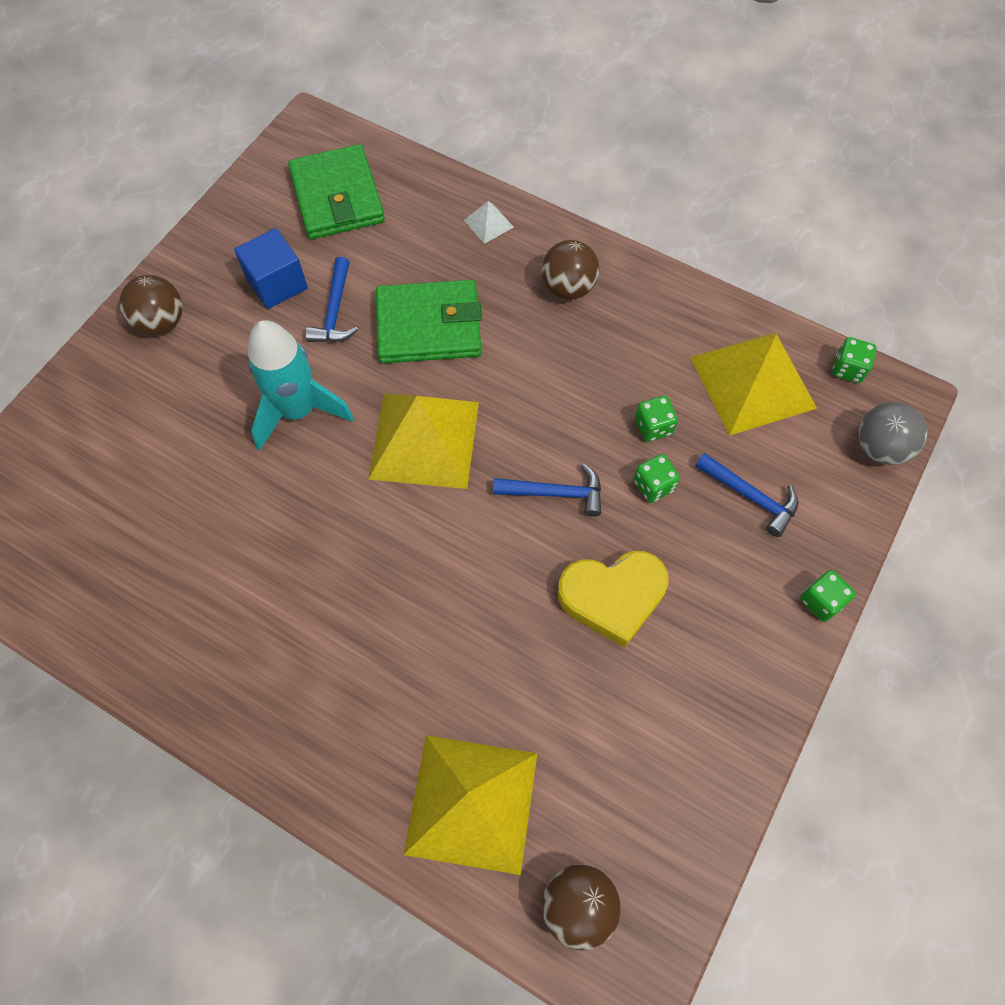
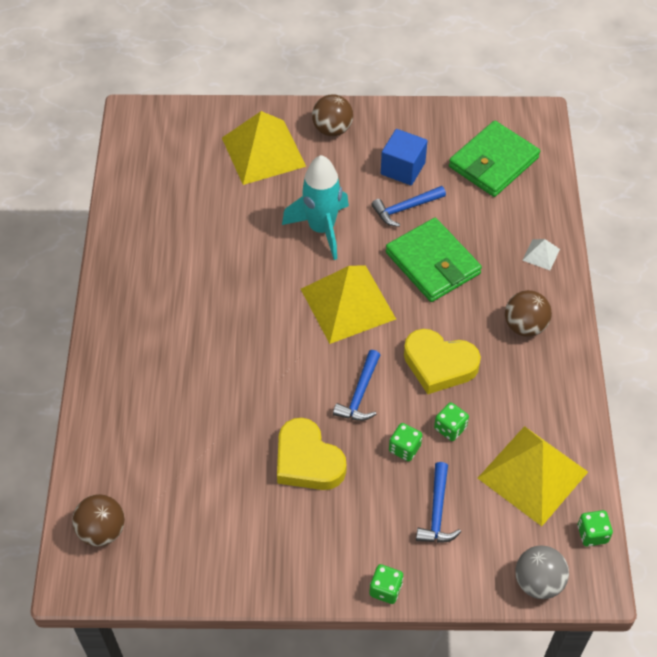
camera: 60 degrees right, 10 degrees down
yellow pyramid [403,735,537,875] -> yellow pyramid moved to [222,111,306,185]
blue hammer [493,463,601,517] -> blue hammer turned 45 degrees clockwise [333,350,380,421]
none -> yellow heart [404,329,481,394]

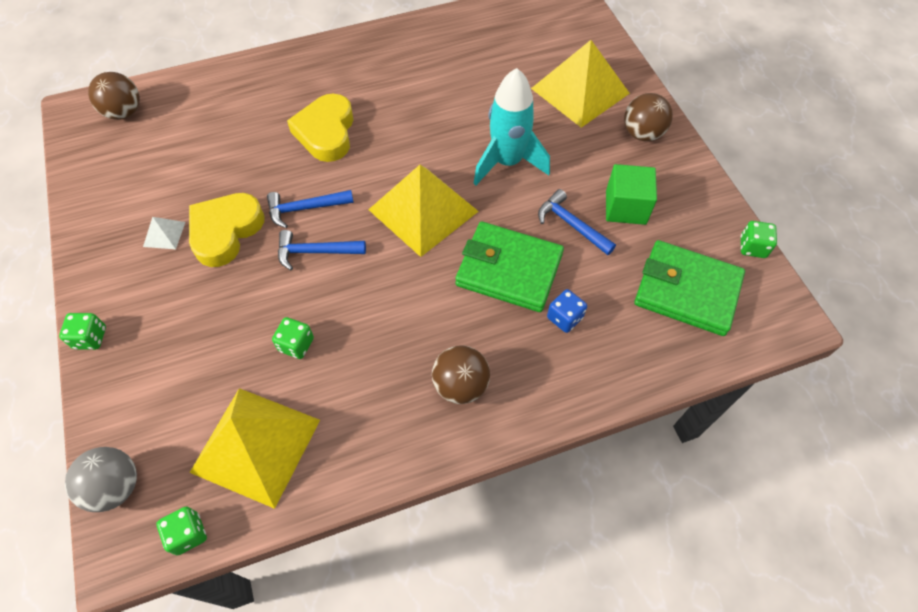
camera: 70 degrees right, 5 degrees up
blue cube [381,129,427,185] -> green cube [606,164,657,225]
green wallet [386,218,482,302] -> green wallet turned 75 degrees clockwise [455,222,564,312]
green dice [389,423,422,462] -> green dice moved to [741,221,777,258]
yellow heart [404,329,481,394] -> yellow heart moved to [287,94,354,162]
blue hammer [416,462,461,543] -> blue hammer moved to [267,190,354,228]
white pyramid [522,239,560,270] -> white pyramid moved to [143,217,185,249]
none -> blue dice [547,289,587,333]

